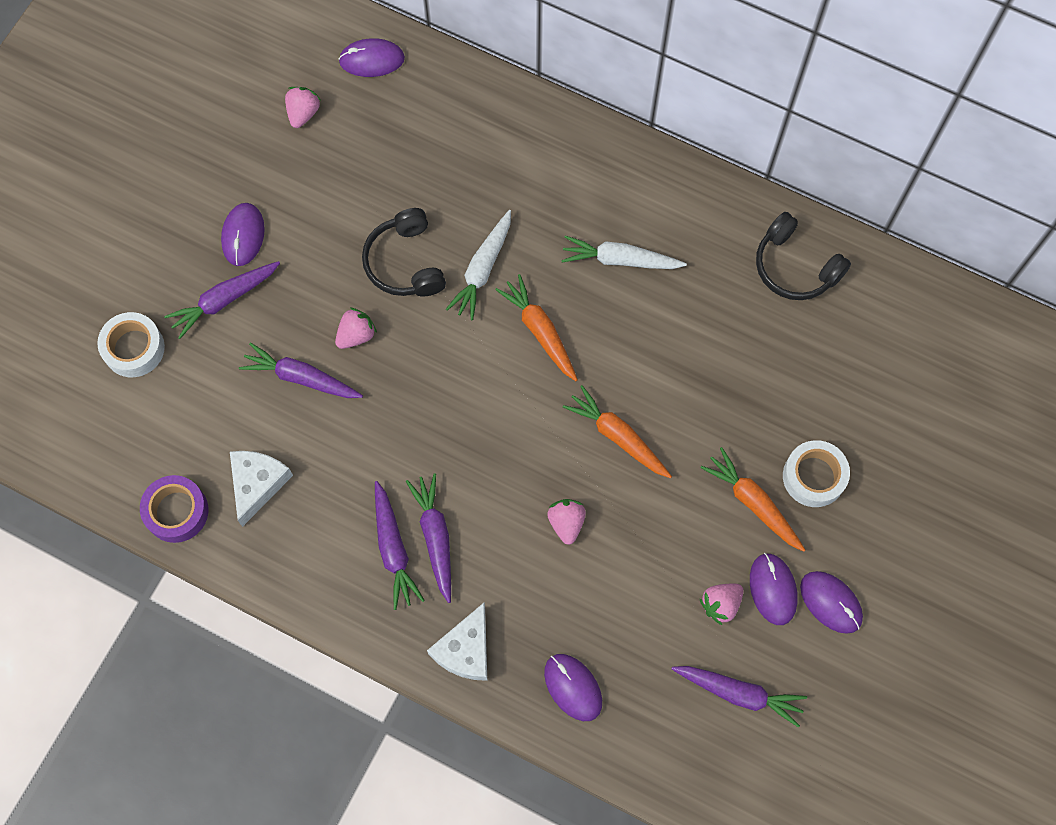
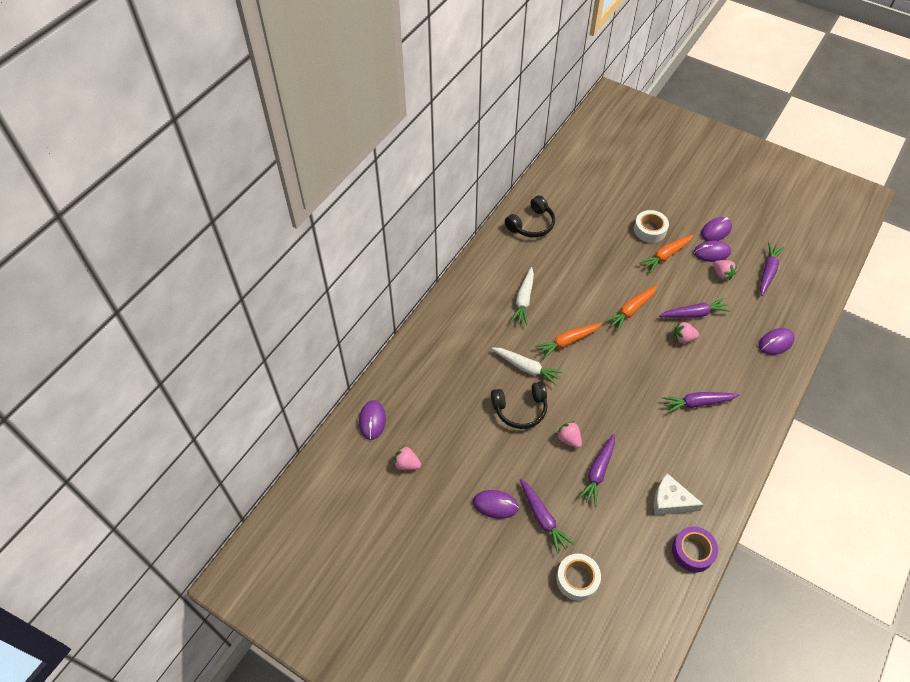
camera: 85 degrees left, 15 degrees down
purple carrot [375,481,425,610] -> purple carrot moved to [659,298,731,318]
white cheese [427,603,487,681] -> none

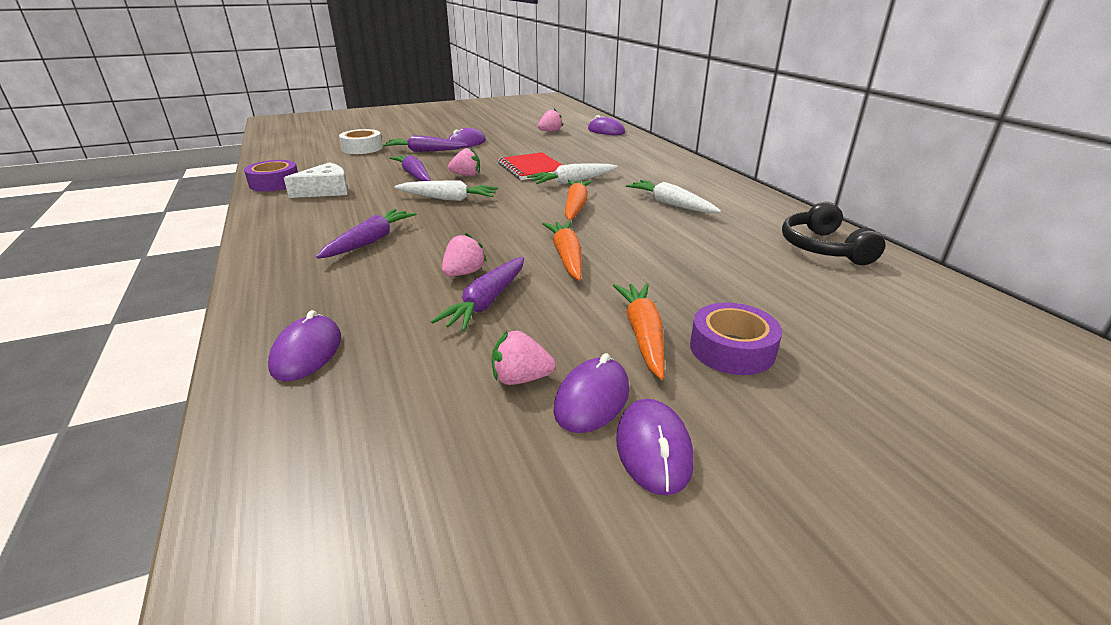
camera: 125 degrees right, 25 degrees down
black headphones [491,381,548,429] -> red notebook [498,152,562,180]
white tape [634,210,669,243] -> purple tape [690,303,782,375]
purple carrot [760,242,785,296] -> none
none -> white carrot [394,180,498,201]

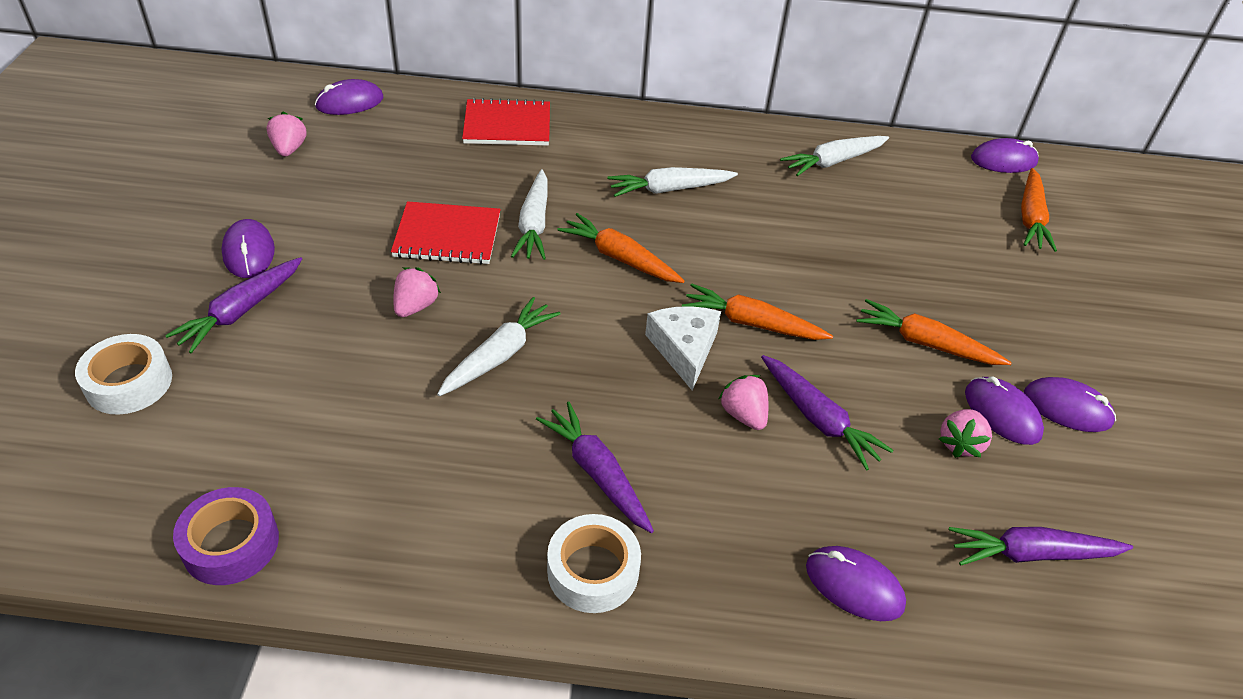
camera: 65 degrees left, 15 degrees up
white cheese [284,162,348,198] -> white cheese moved to [645,306,721,391]
purple carrot [390,154,431,181] -> purple carrot moved to [949,527,1133,566]
purple tape [690,303,782,375] -> none
black headphones [782,202,885,265] -> white carrot [780,136,889,176]
none -> red notebook [462,98,550,146]
none -> white tape [547,514,641,613]
none -> purple mouse [971,138,1039,173]
none -> orange carrot [1021,168,1057,252]

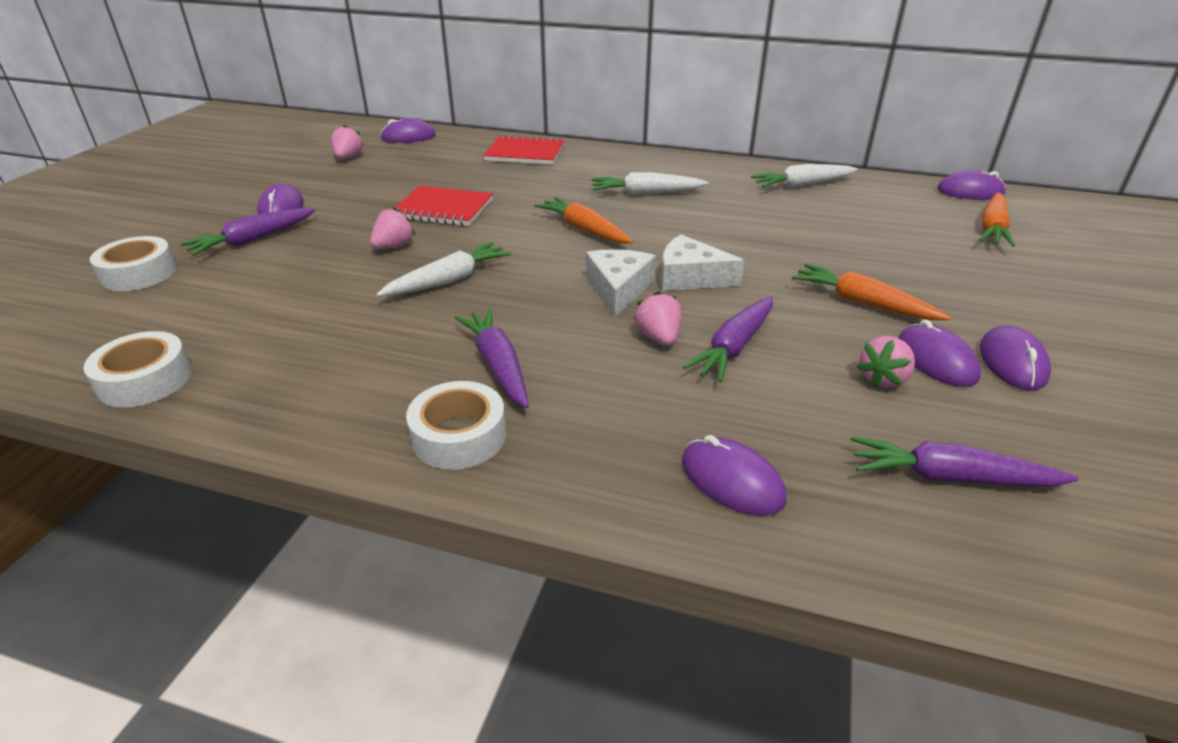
camera: 15 degrees right, 10 degrees down
purple tape [173,487,279,585] -> white tape [83,331,192,408]
white carrot [511,169,548,260] -> none
orange carrot [682,284,833,340] -> white cheese [661,235,744,291]
purple carrot [761,355,894,470] -> purple carrot turned 60 degrees clockwise [683,296,773,382]
purple mouse [1024,377,1116,432] -> purple mouse turned 60 degrees clockwise [980,325,1051,390]

